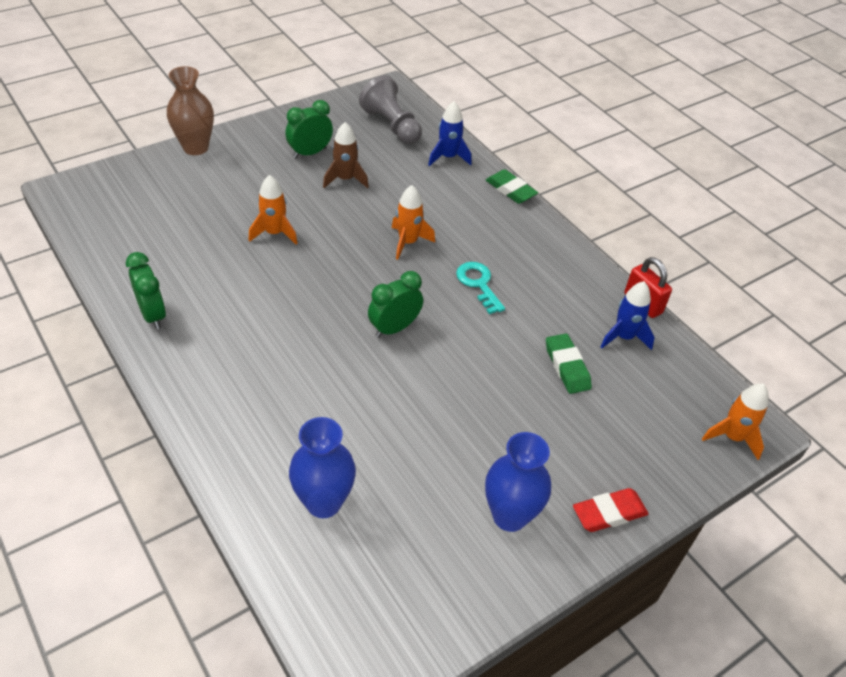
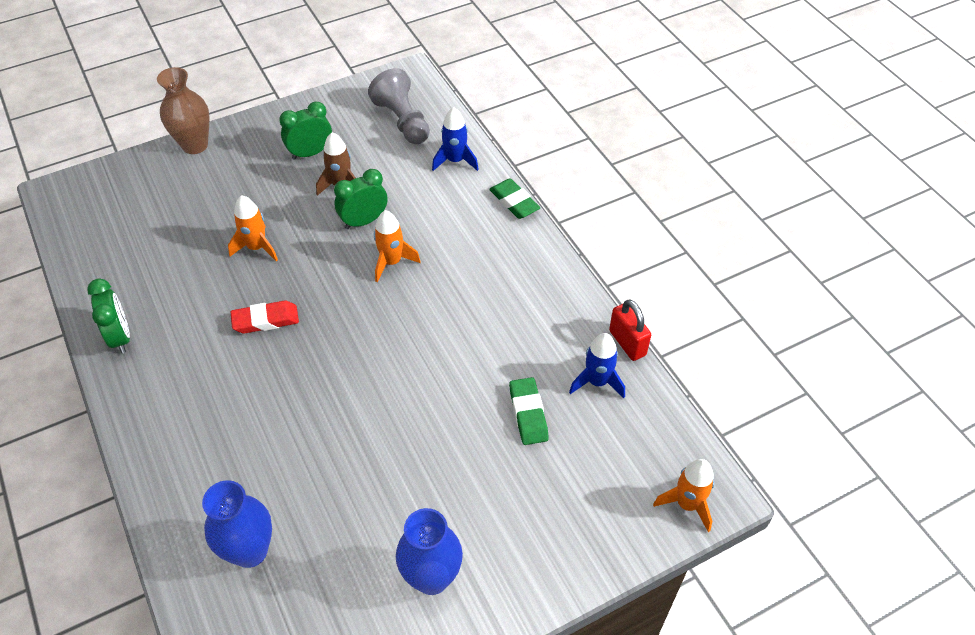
camera: 10 degrees right, 5 degrees up
green clock [368,271,423,338] -> green clock moved to [334,169,388,229]
turquoise key [456,262,505,314] -> none
red eraser [573,488,649,532] -> red eraser moved to [231,300,299,334]

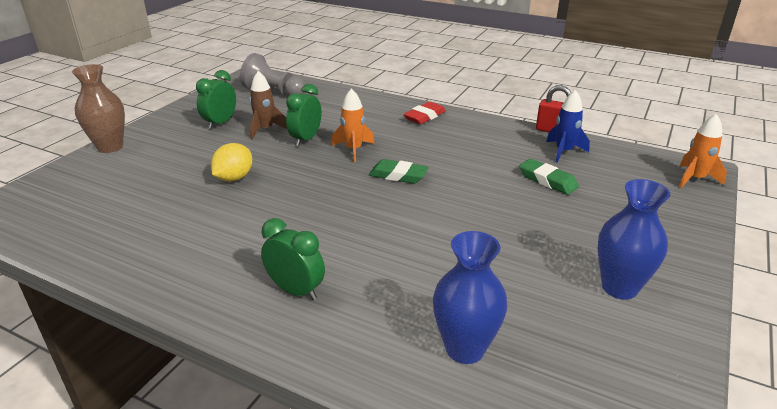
camera: 35 degrees left, 20 degrees down
green clock [87,279,130,353] -> green clock moved to [261,218,325,300]
orange rocket [228,195,278,261] -> yellow lemon [211,143,252,182]
red eraser [231,300,299,334] -> red eraser moved to [403,102,446,124]
blue rocket [432,107,479,171] -> none
green eraser [489,178,540,219] -> green eraser moved to [369,159,429,184]

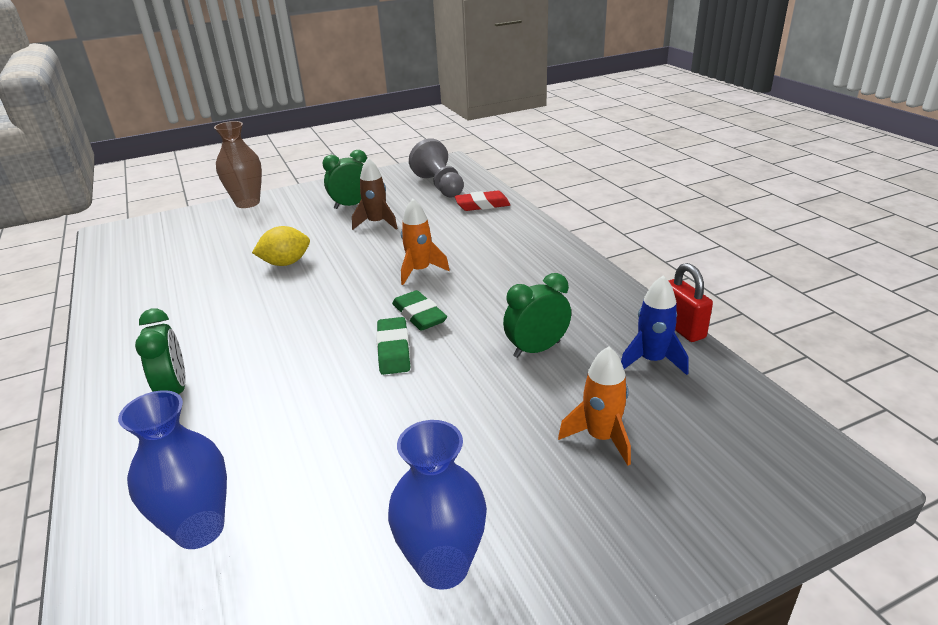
camera: 40 degrees right, 0 degrees up
green clock [286,84,322,146] -> green clock moved to [503,273,571,358]
red eraser [403,102,446,124] -> red eraser moved to [455,191,511,211]
green eraser [519,159,579,195] -> green eraser moved to [376,317,410,375]
orange rocket [679,114,727,188] -> orange rocket moved to [558,346,631,466]

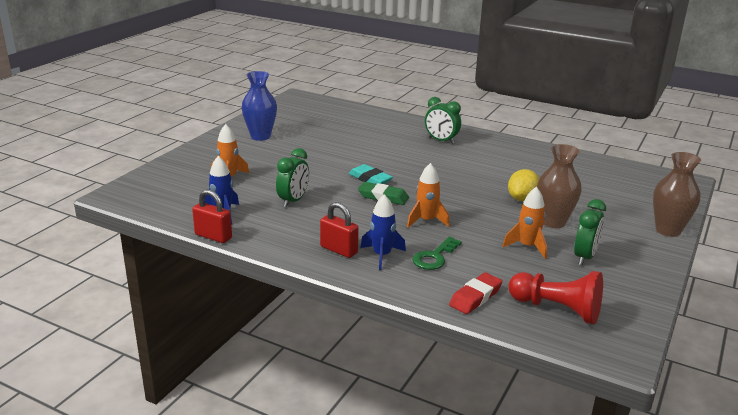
camera: 140 degrees right, 5 degrees down
blue vase [118,390,227,549] -> none
brown rocket [352,158,398,230] -> orange rocket [502,187,547,259]
green eraser [376,317,410,375] -> turquoise eraser [349,164,393,184]
grey pawn [409,138,464,198] -> red pawn [508,271,603,324]
none -> red padlock [320,202,359,258]
none -> blue rocket [360,194,406,270]
none -> green key [412,237,462,270]
none -> brown vase [537,144,581,228]

